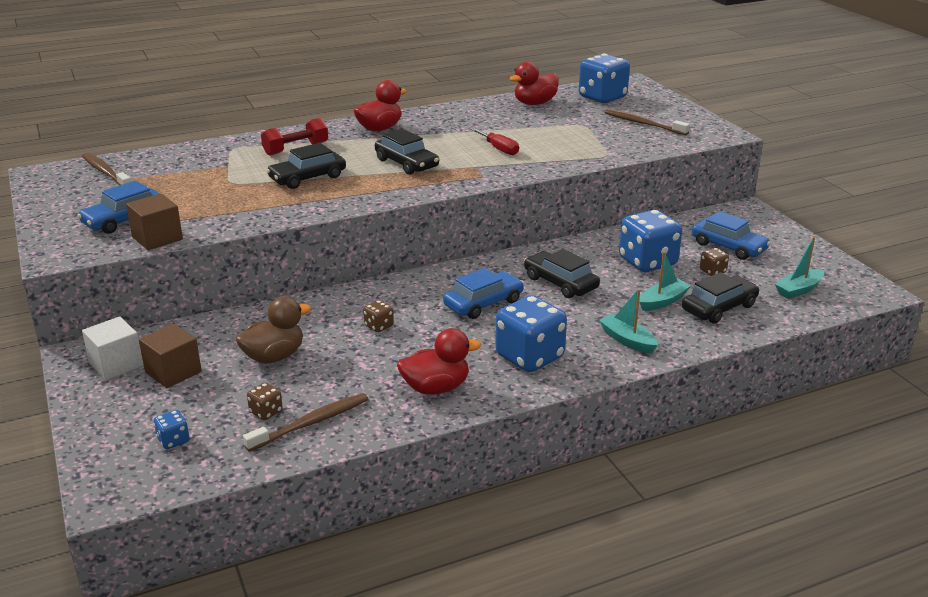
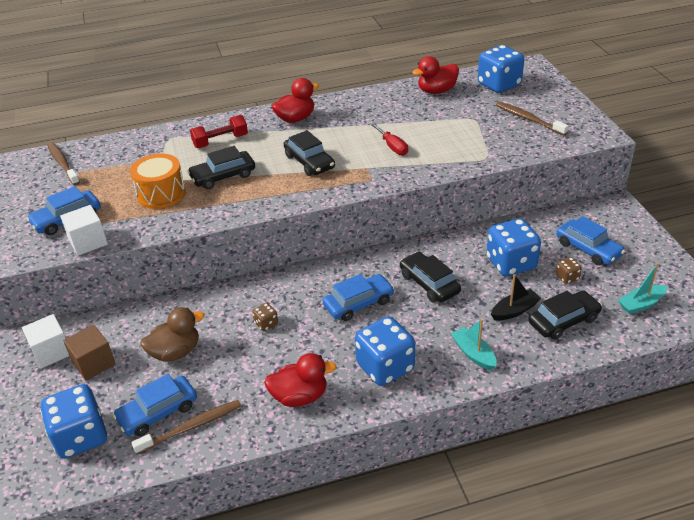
camera: 10 degrees right, 10 degrees up
brown cube [126,193,183,250] -> white cube [60,205,108,256]
blue dice [154,410,190,449] -> blue dice [40,384,107,459], size x2.25
brown dice [247,383,283,420] -> blue car [113,374,197,437]
turquoise boat [639,251,691,311] -> black boat [491,274,541,321]
none -> orange drum [130,154,186,209]

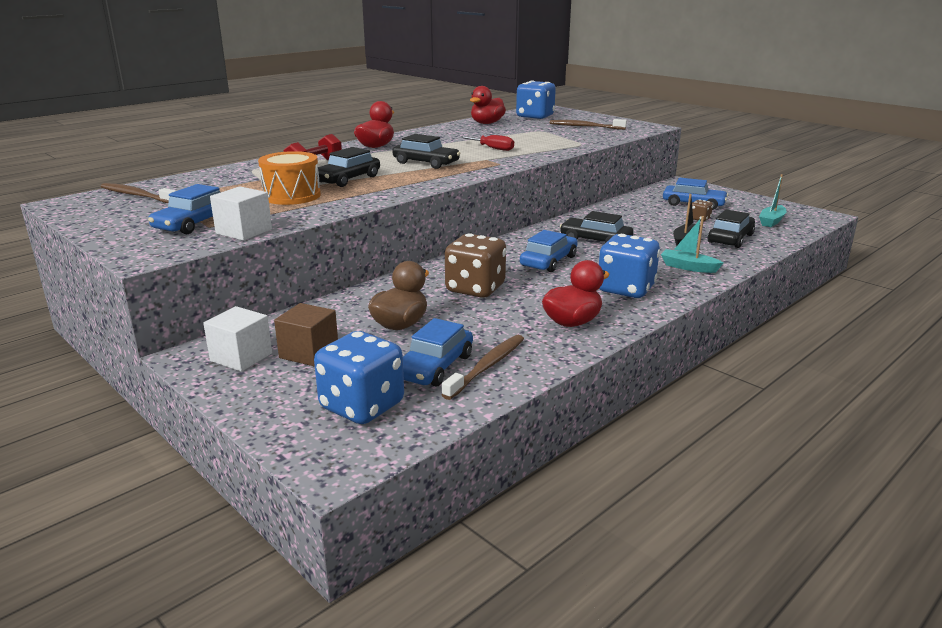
camera: 30 degrees left, 15 degrees down
brown dice [252,303,278,331] -> brown dice [445,233,506,298], size x2.25
blue dice [486,219,541,276] -> none

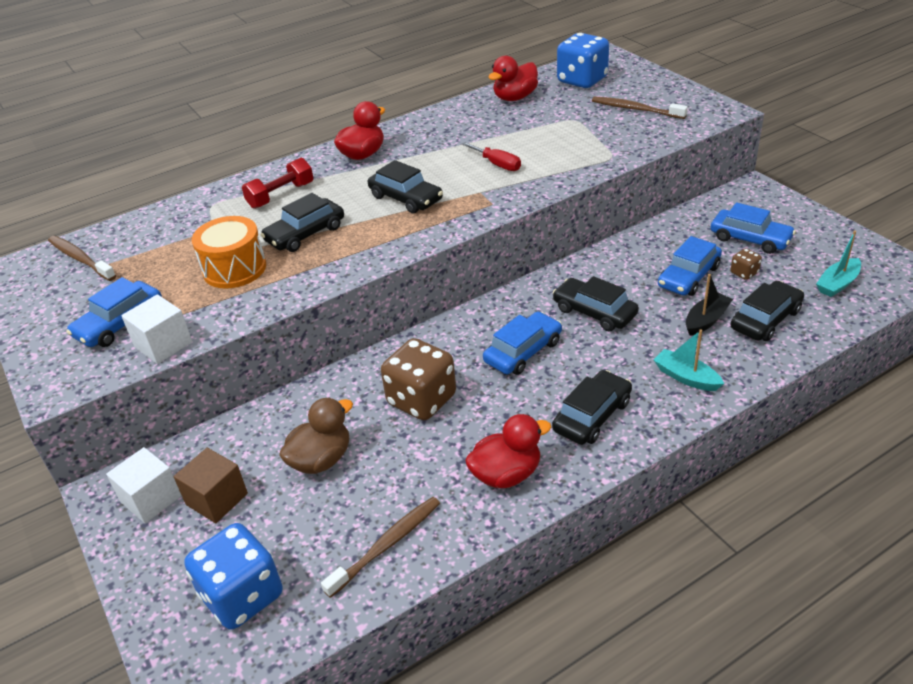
camera: 15 degrees right, 15 degrees up
blue car [403,318,473,387] -> blue car moved to [658,236,722,296]
blue dice [599,234,660,298] -> black car [552,370,632,445]

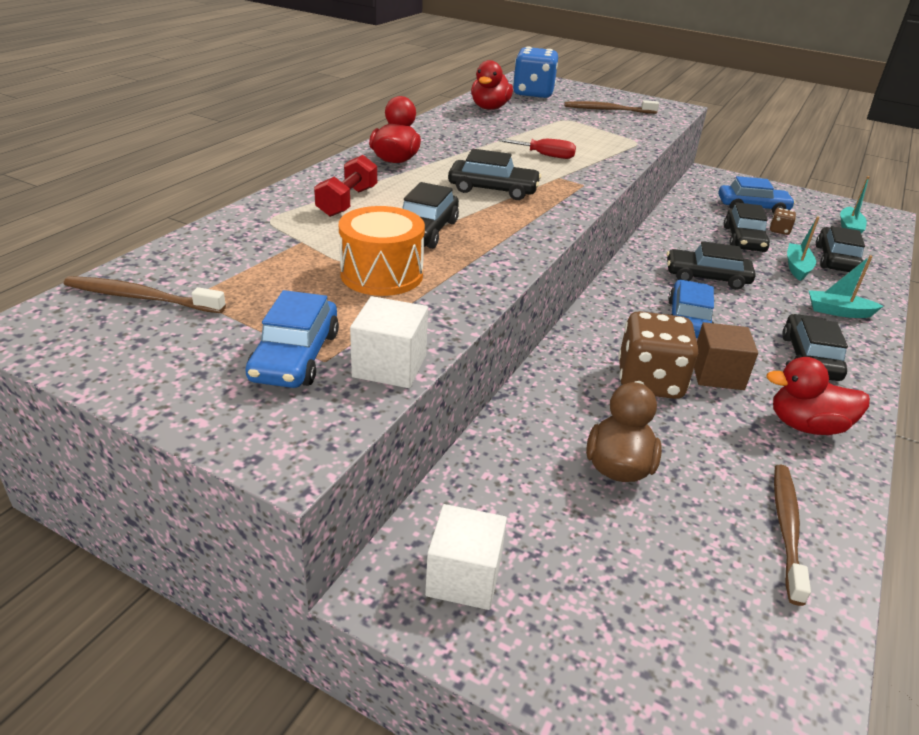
camera: 35 degrees left, 5 degrees down
brown cube [174,448,248,523] -> brown cube moved to [694,322,758,390]
blue dice [184,523,283,630] -> none
red duck [465,414,551,488] -> red duck turned 120 degrees counterclockwise [766,357,870,435]
blue car [658,236,722,296] -> black car [724,202,770,252]
black boat [686,274,733,336] -> turquoise boat [787,216,819,281]

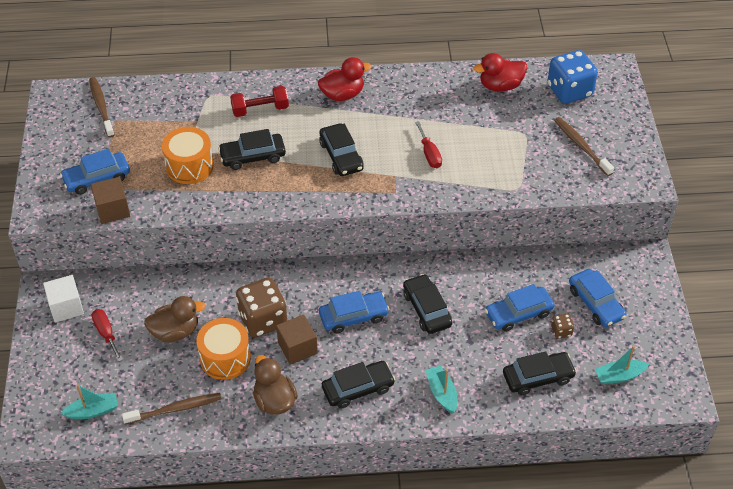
camera: 60 degrees right, 15 degrees up
white cube [350,296,428,388] -> brown cube [91,177,130,224]
black car [724,202,770,252] -> blue car [485,284,555,332]
red duck [766,357,870,435] -> brown duck [253,355,298,415]
turquoise boat [787,216,819,281] -> turquoise boat moved to [60,384,118,419]
none -> red screwdriver [92,309,123,362]
none -> orange drum [197,318,251,380]

